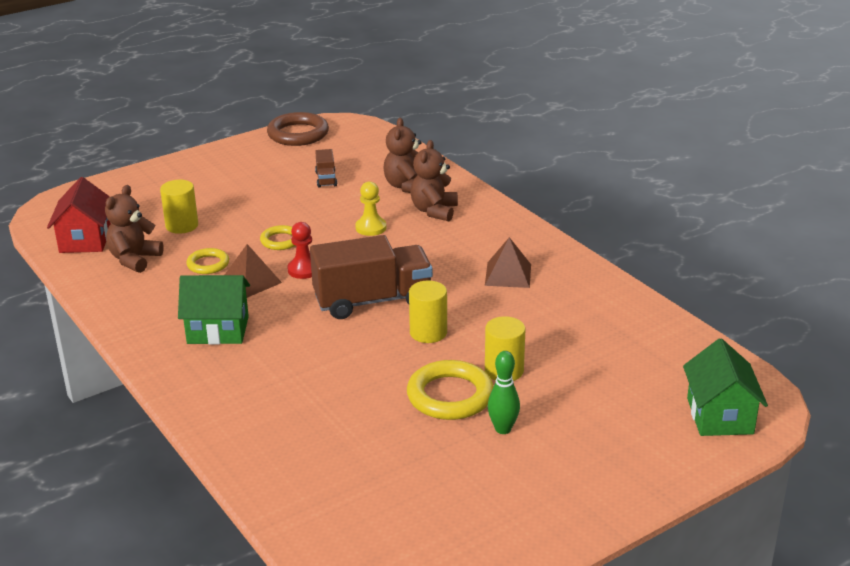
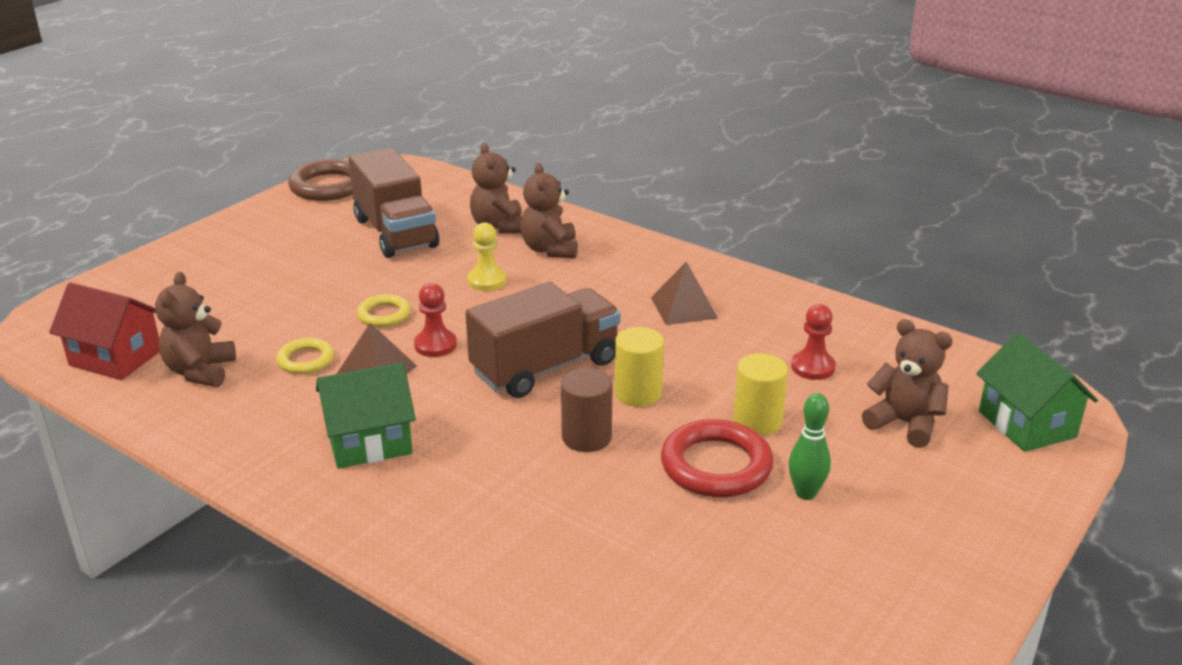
camera: 20 degrees left, 0 degrees up
red house [47,177,111,253] -> red house turned 45 degrees counterclockwise [49,283,160,380]
yellow cylinder [160,180,198,234] -> none
brown truck [315,149,337,188] -> brown truck [349,148,439,258], size x2.26
yellow ring [407,360,494,420] -> red ring [661,419,774,497]
none -> brown cylinder [561,368,613,452]
none -> red pawn [791,304,836,380]
none -> brown teddy bear [862,319,953,448]

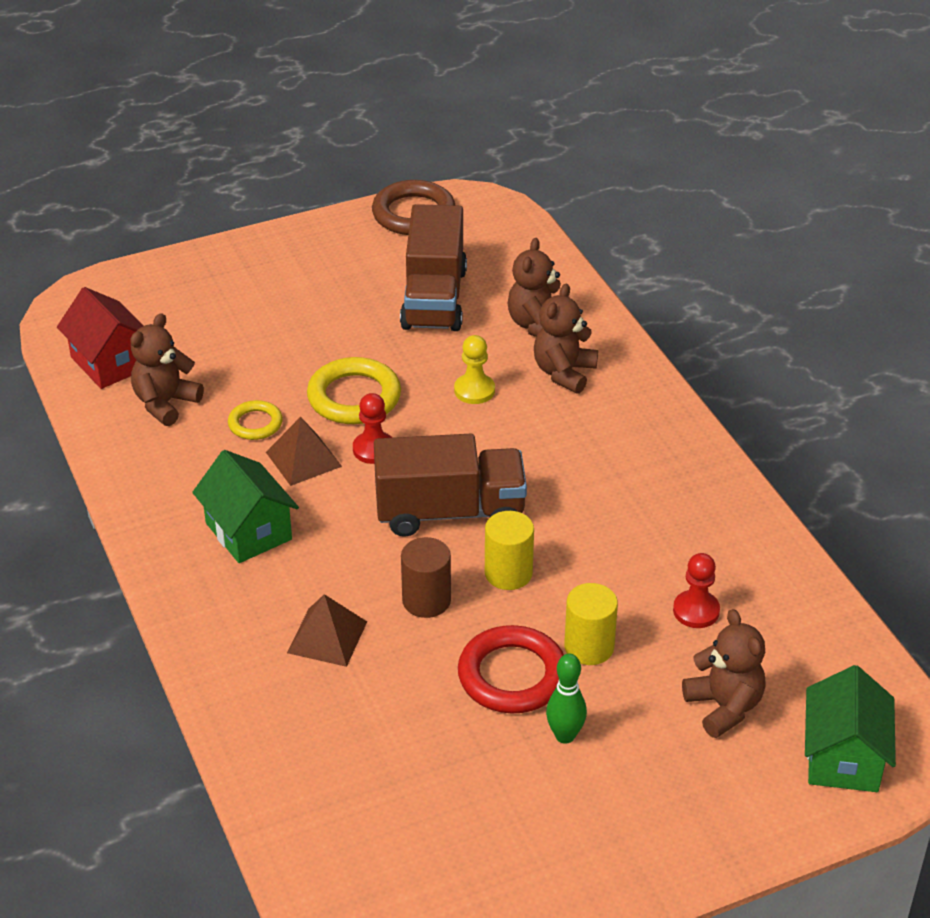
camera: 30 degrees right, 10 degrees up
green house [316,362,416,469] -> green house turned 45 degrees clockwise [192,450,299,563]
yellow ring [357,294,411,327] -> yellow ring [307,357,401,424], size x1.75
brown pyramid [651,261,718,325] -> brown pyramid moved to [287,594,367,667]

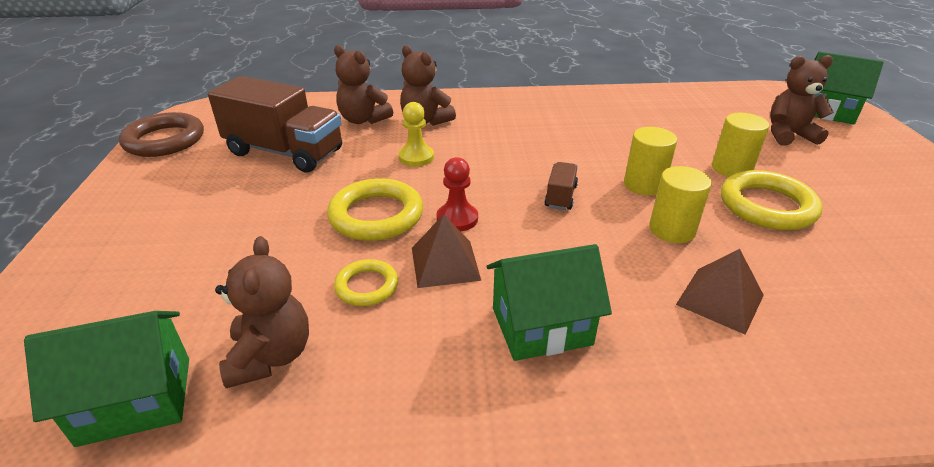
camera: 70 degrees left, 5 degrees down
red house [57,287,143,389] -> green house [24,311,189,447]
brown teddy bear [131,313,204,426] -> brown teddy bear turned 150 degrees counterclockwise [215,236,309,388]
brown truck [374,434,527,537] -> brown truck [544,162,578,210], size x0.44
brown cylinder [401,537,451,618] -> yellow cylinder [649,166,712,243]
red ring [458,625,564,713] -> yellow ring [721,170,822,230]
green bowling pin [546,654,587,744] -> none
red pawn [673,553,720,628] -> none

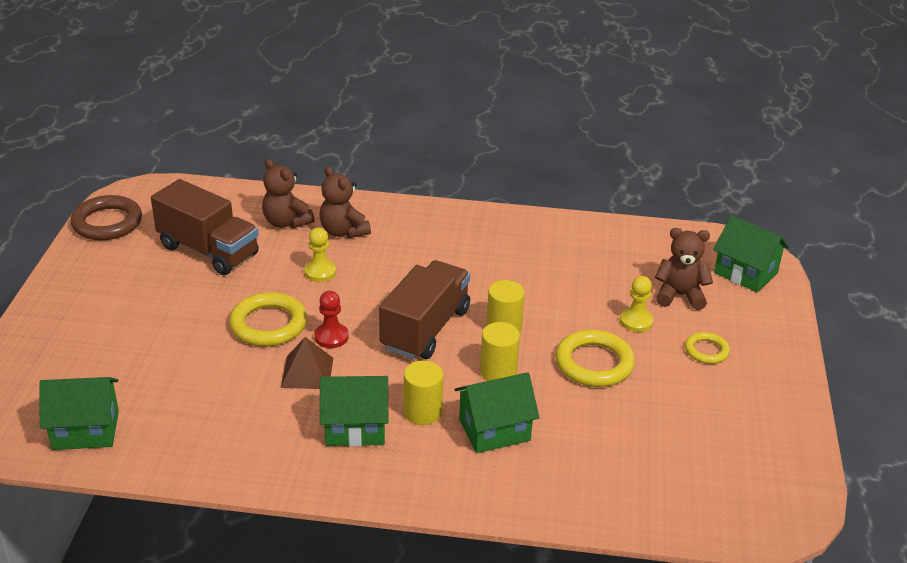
camera: 10 degrees right, 0 degrees up
brown teddy bear [215,236,309,388] -> none
yellow ring [334,259,398,306] -> yellow ring moved to [685,332,730,364]
brown truck [544,162,578,210] -> brown truck [379,260,470,359], size x2.26
brown pyramid [676,249,764,335] -> green house [455,372,539,453]
yellow cylinder [712,113,770,177] -> yellow cylinder moved to [404,361,443,425]
none -> yellow pawn [620,276,654,332]

